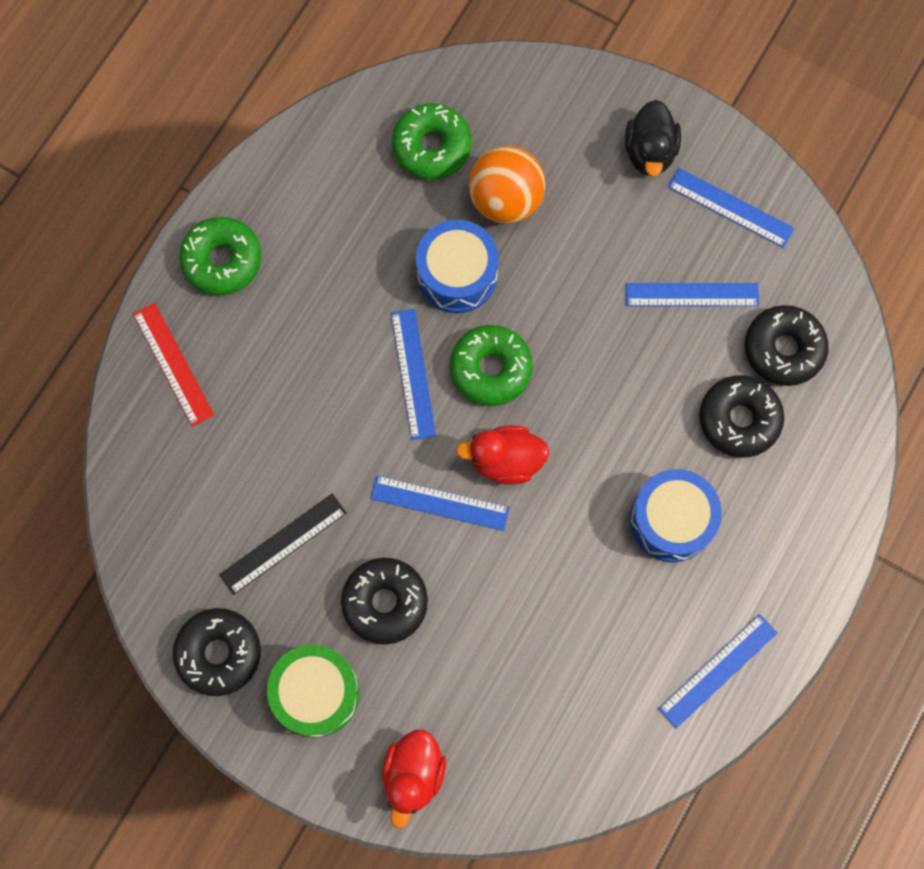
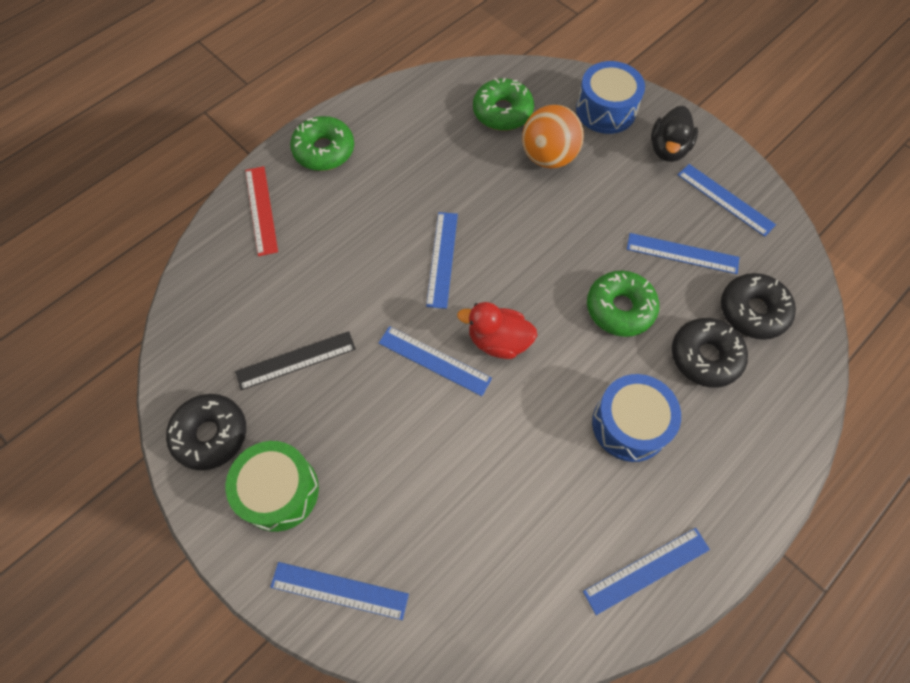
camera: 15 degrees right, 10 degrees down
black donut [341,558,428,645] -> none
red duck [382,730,446,828] -> blue ruler [270,562,409,620]
blue drum [416,220,499,313] -> blue drum moved to [576,61,645,134]
green donut [450,325,533,406] -> green donut moved to [587,271,659,337]

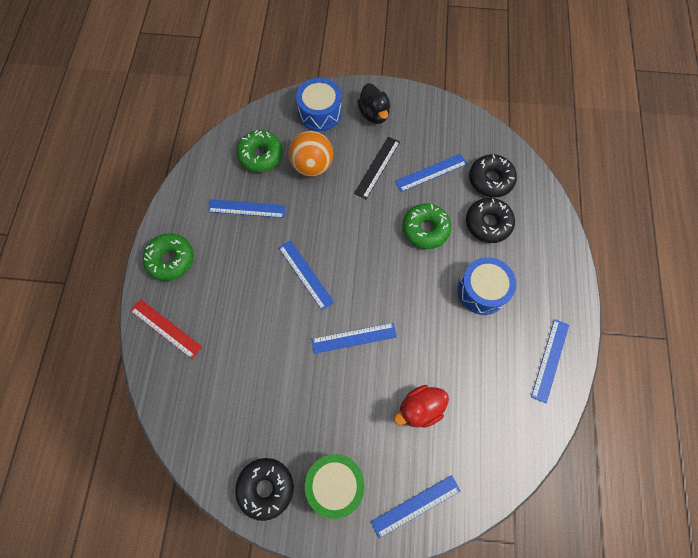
camera: 40 degrees left, 5 degrees up
black ruler [235,331,356,390] -> black ruler moved to [354,137,400,199]
red duck [457,302,537,359] -> red duck moved to [394,385,449,428]
blue ruler [678,164,776,237] -> blue ruler moved to [208,199,286,218]

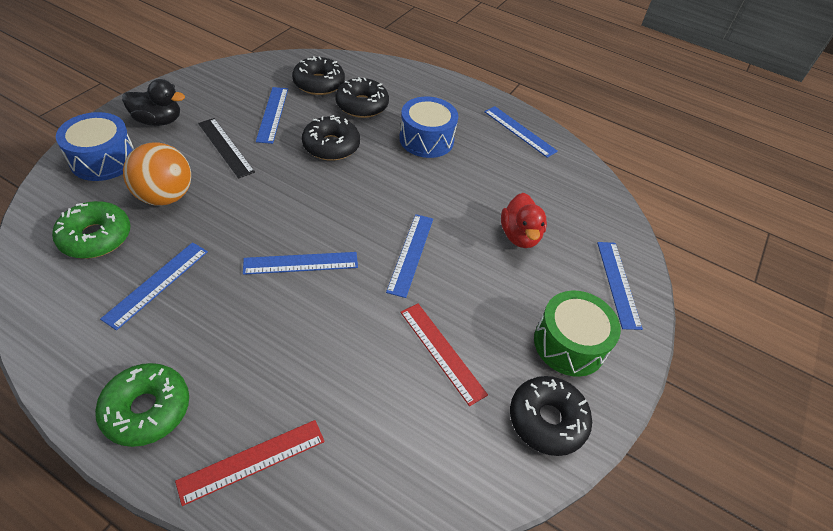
camera: 70 degrees left, 20 degrees down
green donut [402,203,451,249] -> black donut [302,115,360,161]
none -> red ruler [400,304,488,406]

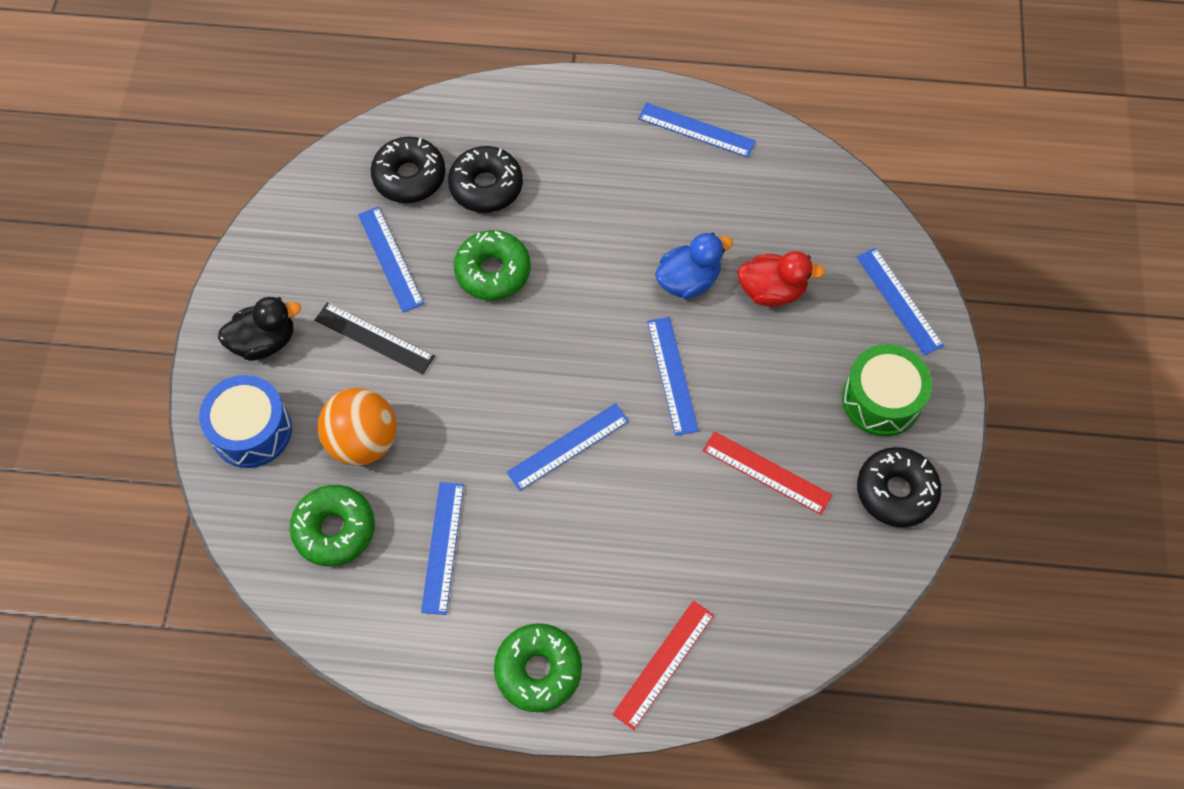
camera: 20 degrees left, 15 degrees up
black donut [302,115,360,161] -> green donut [454,230,531,301]
blue drum [399,97,458,158] -> none
red duck [501,193,547,248] -> red duck turned 60 degrees counterclockwise [737,251,825,306]
none -> blue duck [655,233,733,299]

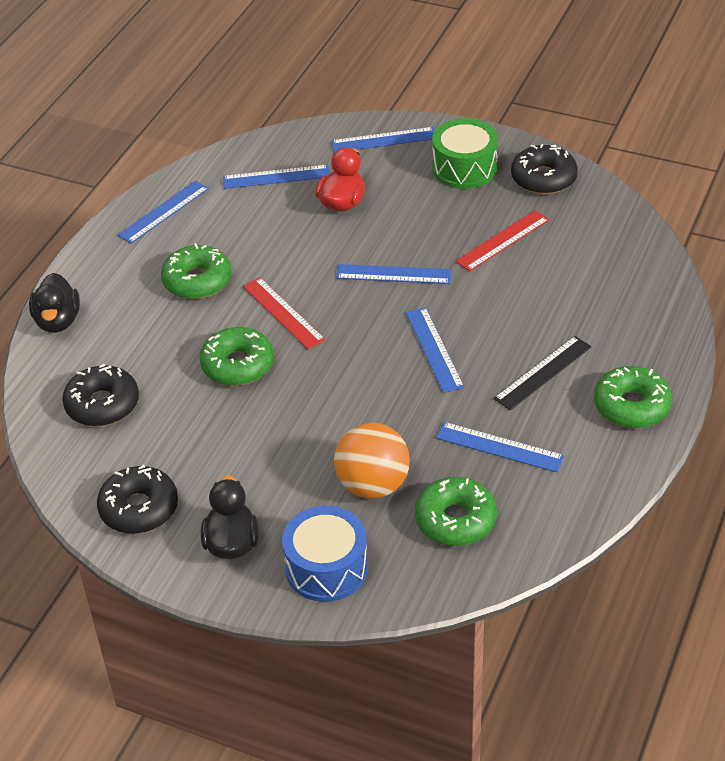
camera: 70 degrees left, 20 degrees down
black ruler [315,302,435,375] -> black ruler moved to [494,336,591,410]
blue ruler [358,207,424,312] -> blue ruler moved to [223,165,330,189]
black donut [448,146,523,213] -> black donut moved to [97,465,178,534]
red ruler [612,601,714,730] -> red ruler moved to [243,277,326,349]
blue duck [655,233,733,299] -> none
none -> black duck [29,273,80,333]
none -> green donut [161,243,231,299]

